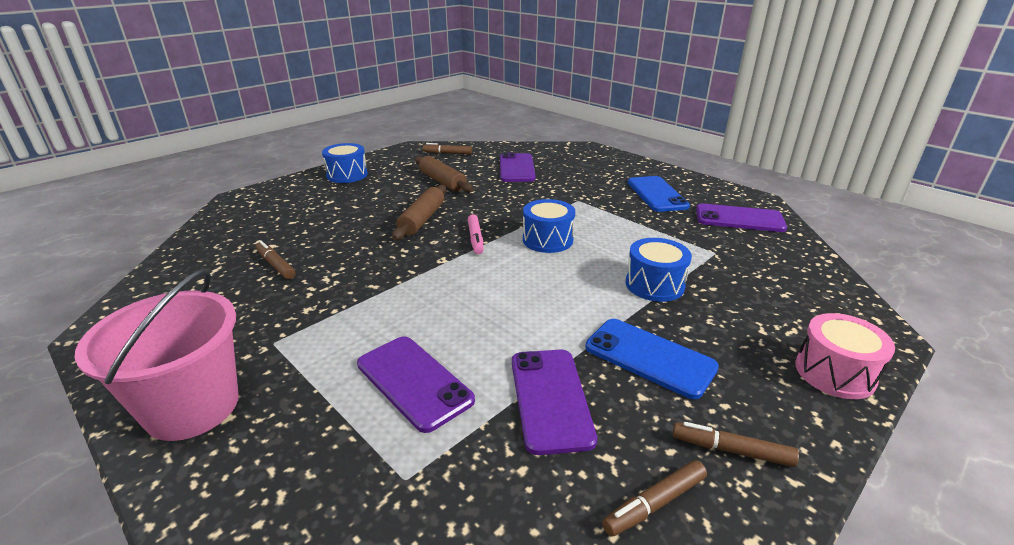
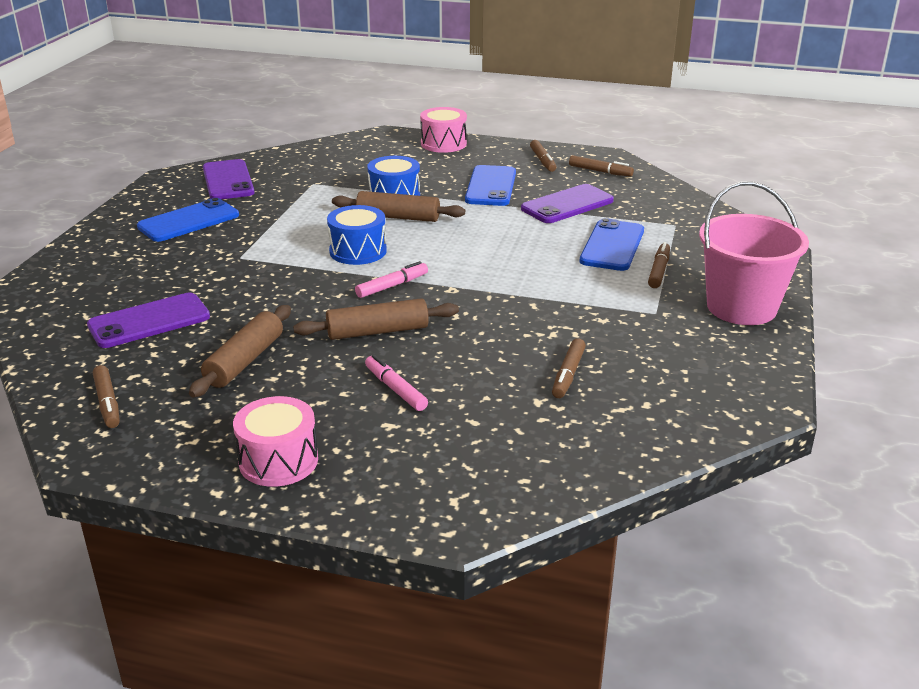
camera: 120 degrees left, 0 degrees up
blue drum [322,143,368,183] -> pink drum [233,396,318,487]
purple phone [357,336,475,433] -> blue phone [579,218,644,271]
none -> brown rolling pin [332,191,465,222]
none -> pink marker [365,355,428,411]
none -> brown marker [648,242,670,288]

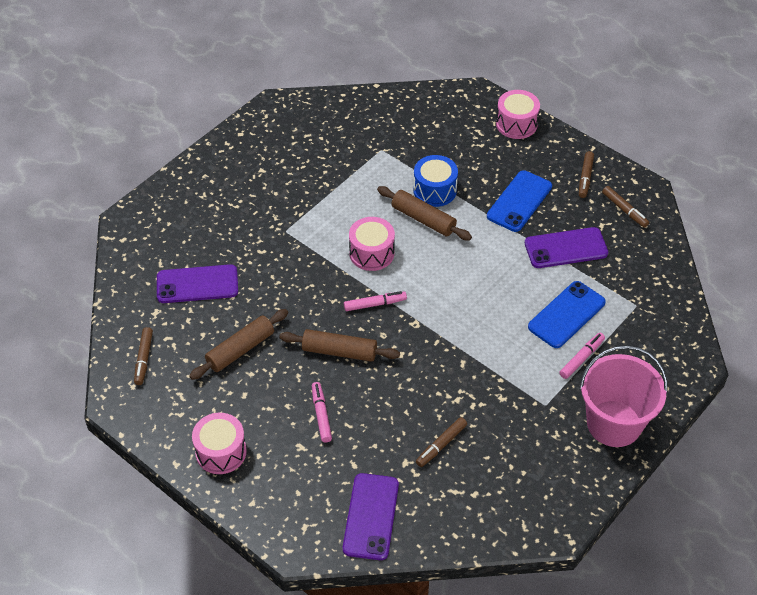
camera: 25 degrees right, 20 degrees up
blue phone [137,198,239,242] -> none
purple phone [203,159,255,199] -> purple phone moved to [343,473,399,560]
blue drum [327,205,387,265] -> pink drum [349,217,395,271]
brown marker [648,242,670,288] -> pink marker [559,333,605,379]

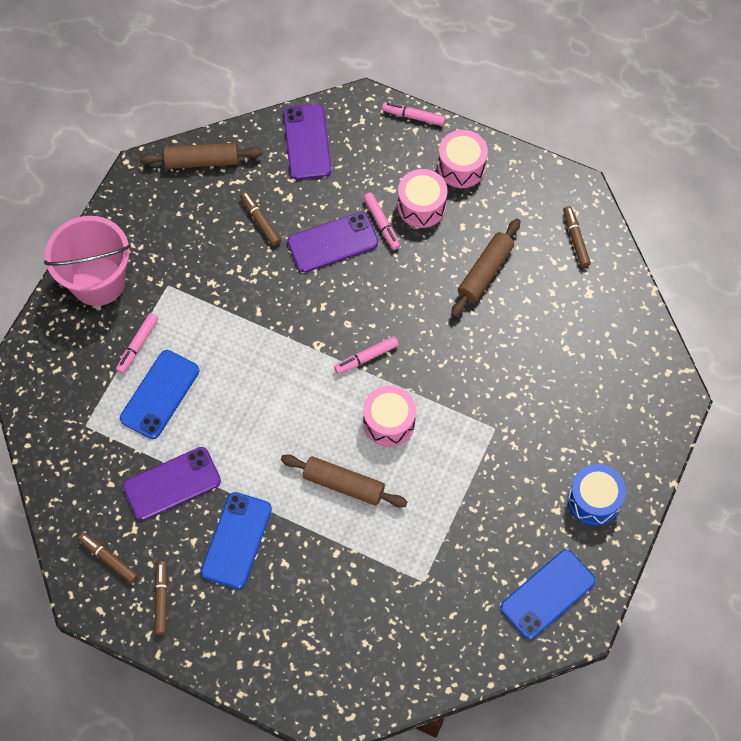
camera: 165 degrees right, 15 degrees up
purple phone [157,264,238,303] -> purple phone moved to [287,212,379,273]
brown rolling pin [279,329,400,362] -> brown rolling pin moved to [139,143,262,169]
blue drum [413,155,458,207] -> blue drum moved to [568,464,626,526]
brown marker [416,417,467,467] -> brown marker turned 60 degrees counterclockwise [240,191,281,246]
pink drum [496,90,540,139] -> pink drum moved to [397,169,448,228]
none -> pink marker [382,102,446,126]
none -> blue phone [500,549,596,639]

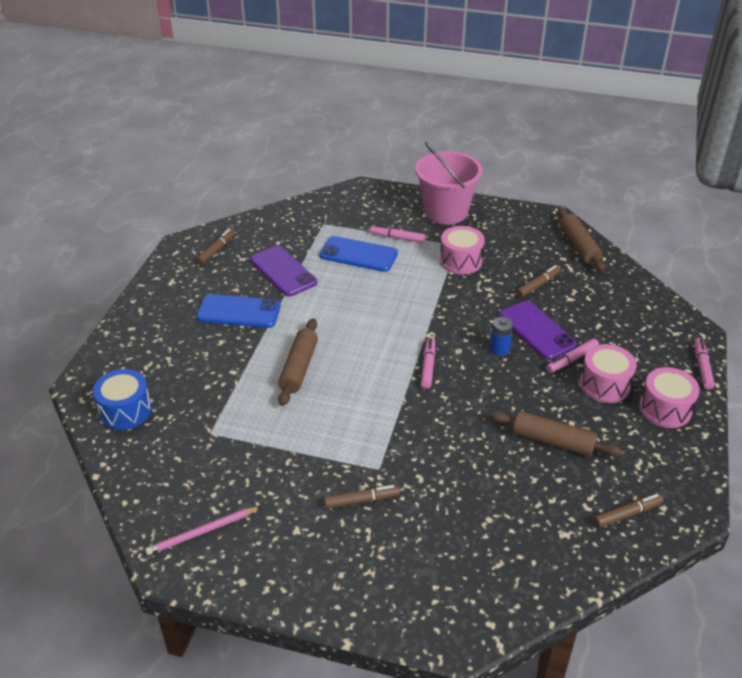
camera: 80 degrees right, 25 degrees down
brown marker [154,561,168,635] -> brown marker moved to [324,485,400,509]
purple phone [283,104,332,180] -> none
pink marker [334,336,399,374] -> pink marker turned 45 degrees clockwise [421,338,435,389]
pink drum [363,386,416,447] -> pink drum moved to [440,226,485,274]
blue phone [500,549,596,639] -> pink pencil [145,506,261,555]
blue drum [568,464,626,526] -> blue drum moved to [93,369,152,430]
none -> blue battery [490,317,513,356]

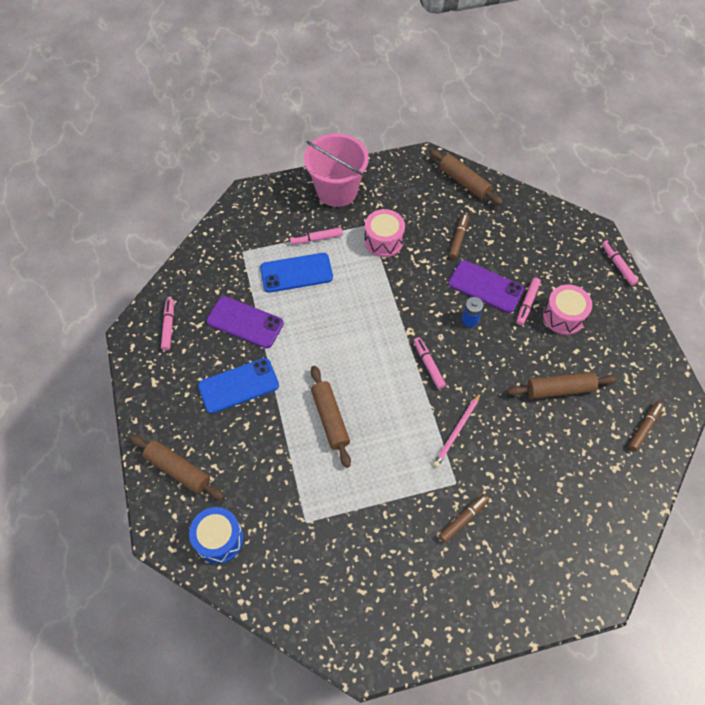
camera: 30 degrees left, 20 degrees up
pink pencil [145,506,261,555] -> pink pencil moved to [433,393,481,467]
brown marker [196,228,235,265] -> pink marker [161,298,174,350]
pink drum [639,367,700,428] -> none
none -> brown rolling pin [130,435,224,500]

